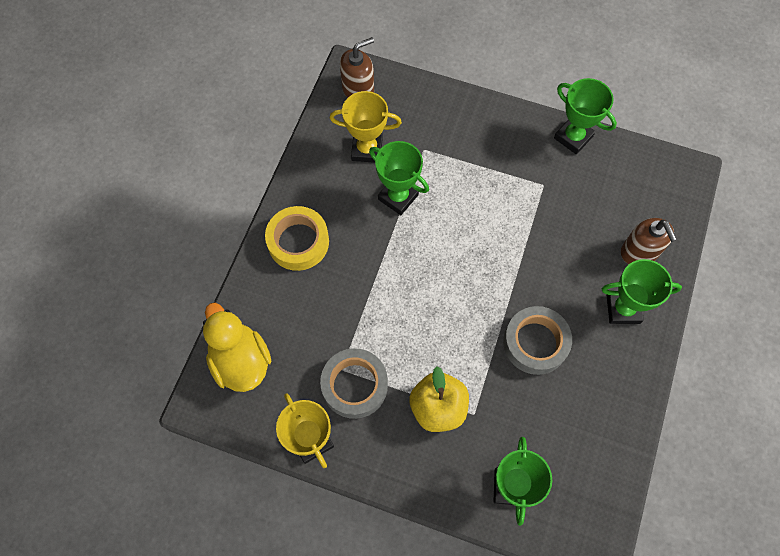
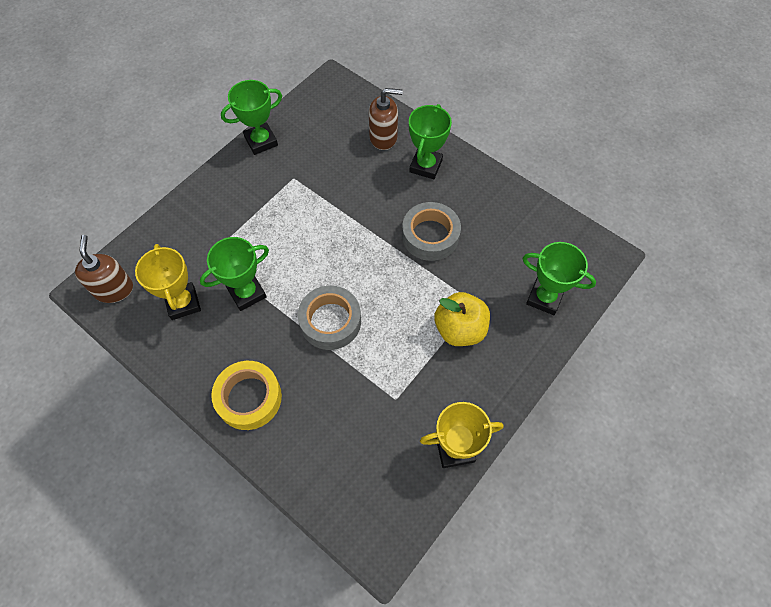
camera: 70 degrees left, 5 degrees down
yellow duck [203,303,271,392] -> none
grey tape [320,348,388,419] -> grey tape moved to [298,286,361,350]
yellow trophy [329,91,402,163] -> yellow trophy turned 45 degrees counterclockwise [135,244,201,320]

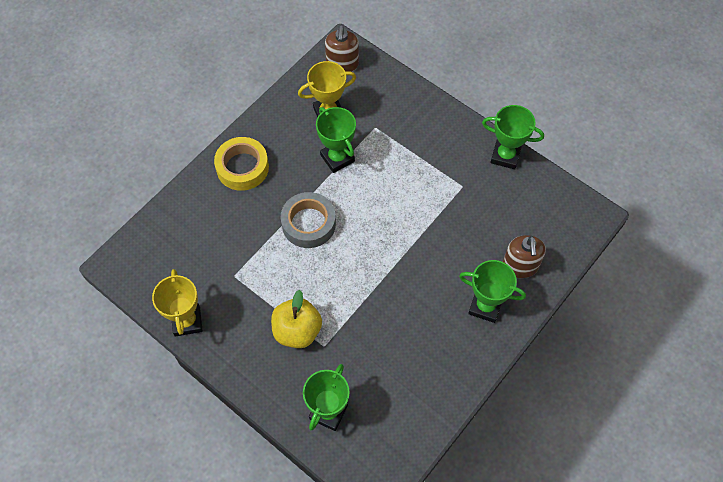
camera: 90 degrees right, 0 degrees up
brown soap dispenser [75,235,133,303] -> brown soap dispenser turned 105 degrees clockwise [325,25,359,72]
green trophy [221,80,282,155] -> green trophy turned 45 degrees counterclockwise [482,105,544,169]
grey tape [402,202,461,261] -> none

